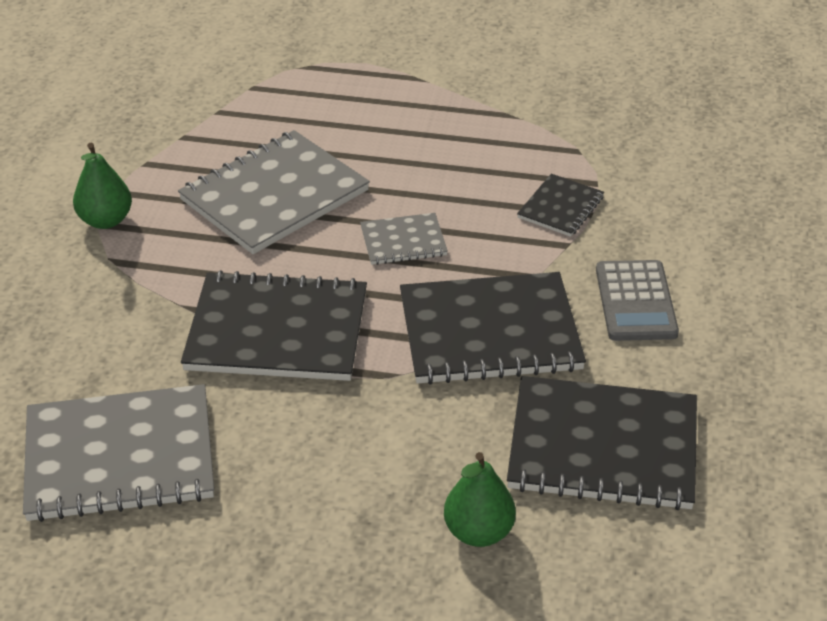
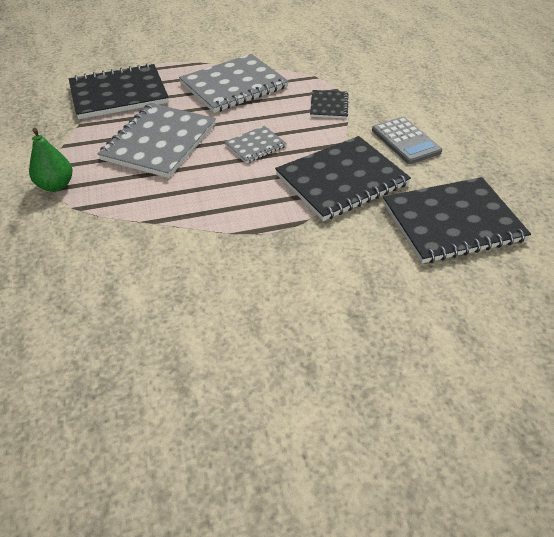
camera: 25 degrees left, 5 degrees up
grey notebook [23,384,214,522] -> grey notebook moved to [179,54,289,113]
black notebook [181,270,367,381] -> black notebook moved to [69,63,169,119]
green pear [444,452,516,547] -> none

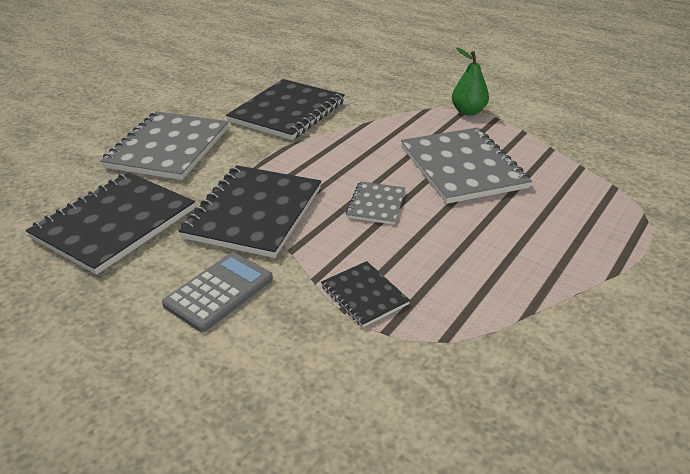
camera: 140 degrees right, 10 degrees down
black notebook [69,63,169,119] -> black notebook moved to [226,79,345,140]
grey notebook [179,54,289,113] -> grey notebook moved to [100,111,229,180]
grey calculator [372,117,442,164] -> grey calculator turned 105 degrees clockwise [162,252,273,332]

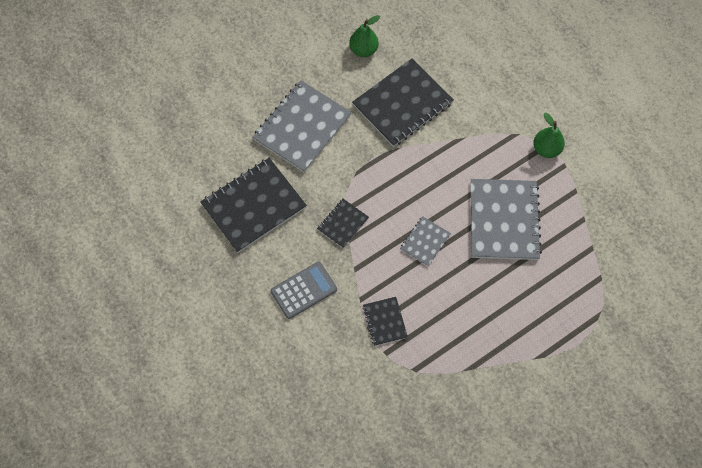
camera: 20 degrees right, 30 degrees up
black notebook [178,165,321,258] -> black notebook [317,199,369,248], size x0.50
none -> green pear [349,15,380,57]

